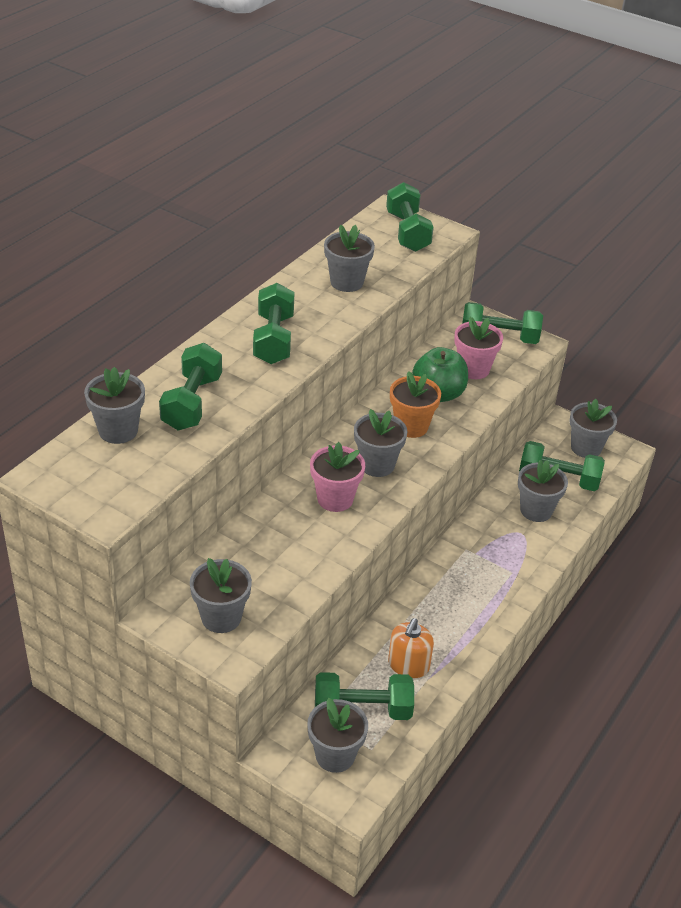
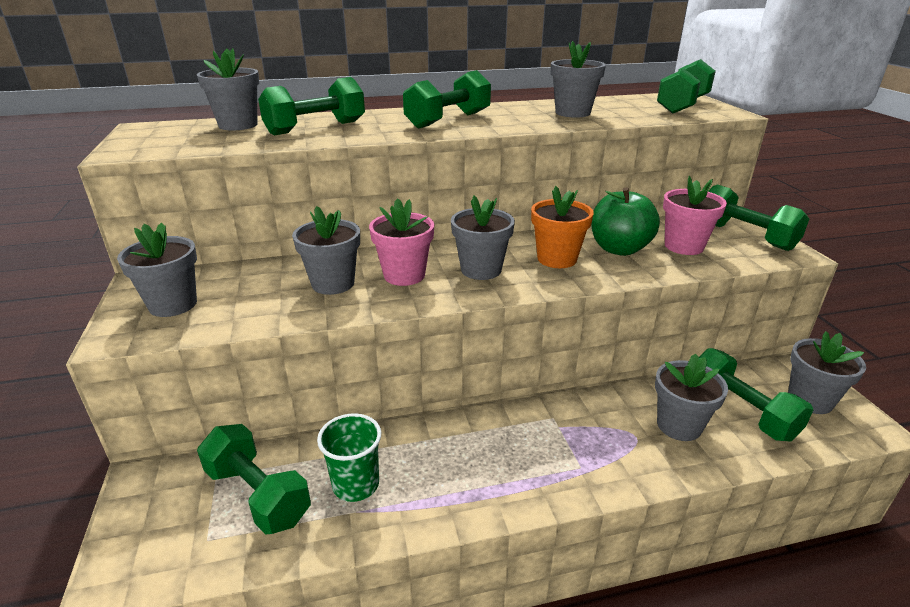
camera: 45 degrees right, 10 degrees down
grey flower pot [307,698,368,773] -> grey flower pot moved to [292,206,360,295]
orange soap dispenser [388,618,434,678] -> green cup [317,413,381,502]

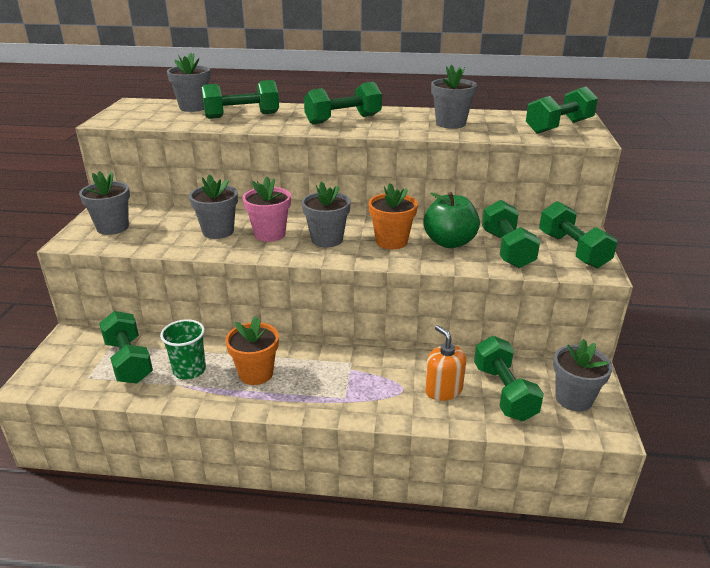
camera: 20 degrees right, 0 degrees up
grey flower pot [655,353,728,441] -> orange soap dispenser [425,325,466,401]
pink flower pot [663,176,727,255] -> green dumbbell [482,200,540,268]
none -> orange flower pot [225,316,279,385]

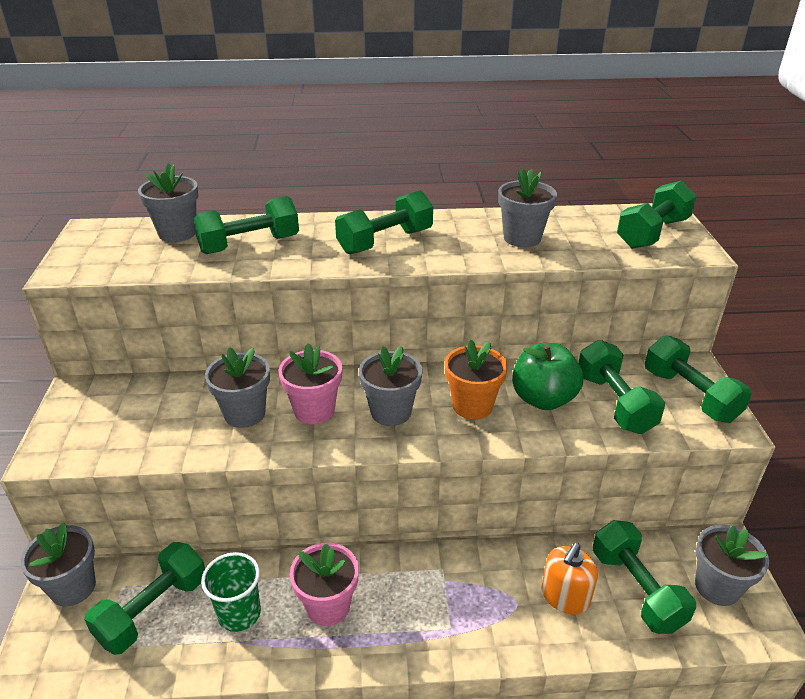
camera: 10 degrees left, 5 degrees up
grey flower pot [79,171,130,235] -> grey flower pot moved to [20,522,96,607]
green dumbbell [99,311,153,384] -> green dumbbell turned 75 degrees clockwise [84,542,205,655]
orange flower pot [225,316,279,385] -> pink flower pot [290,543,359,626]
orange soap dispenser [425,325,466,401] -> orange soap dispenser turned 105 degrees counterclockwise [541,543,598,615]

